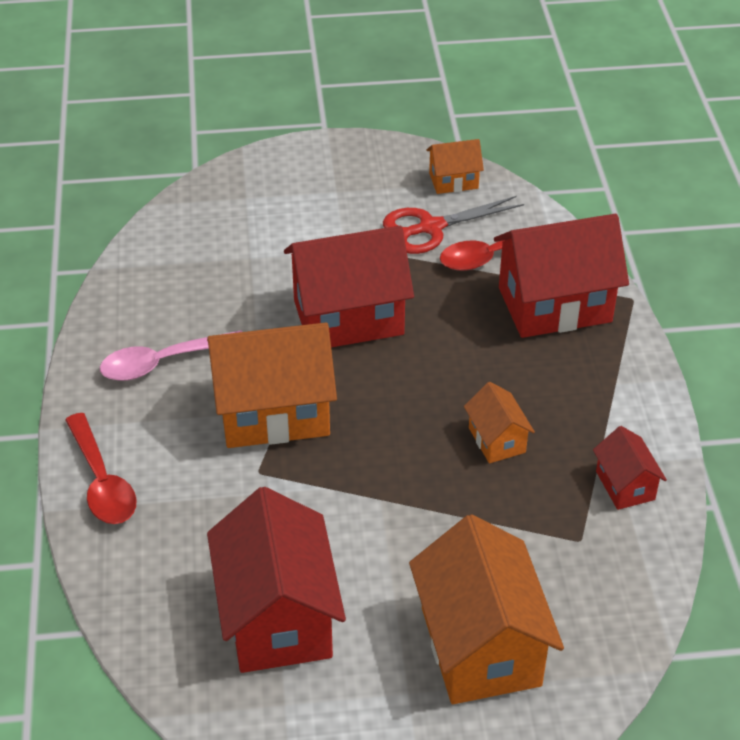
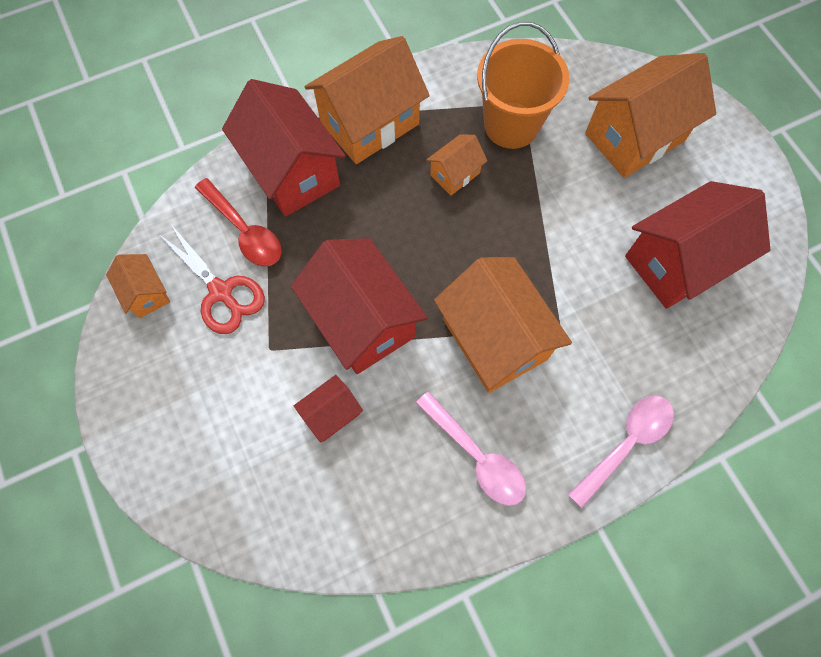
camera: 110 degrees left, 25 degrees up
red spoon [65,413,137,524] -> pink spoon [568,395,674,508]
red house [593,426,667,510] -> red house moved to [294,375,363,443]
none -> orange house [304,36,430,164]
none -> orange bucket [477,22,569,149]

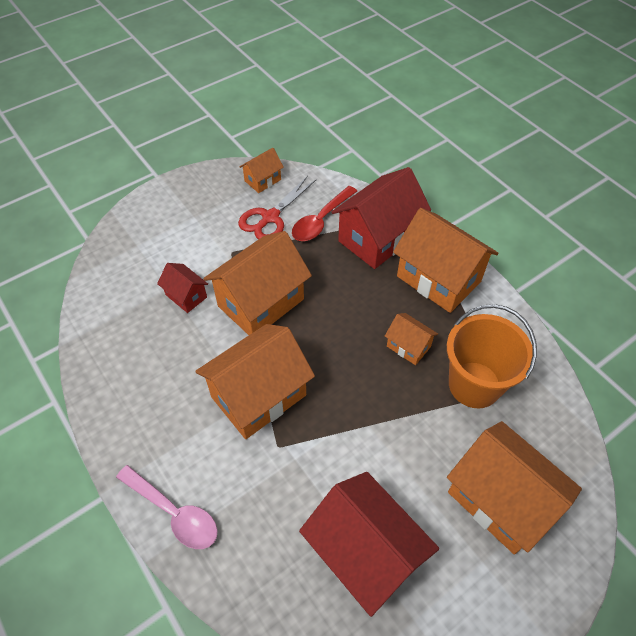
camera: 80 degrees right, 15 degrees down
red house [291,238,427,374] -> orange house [203,231,312,335]
pink spoon [416,391,526,506] -> none

